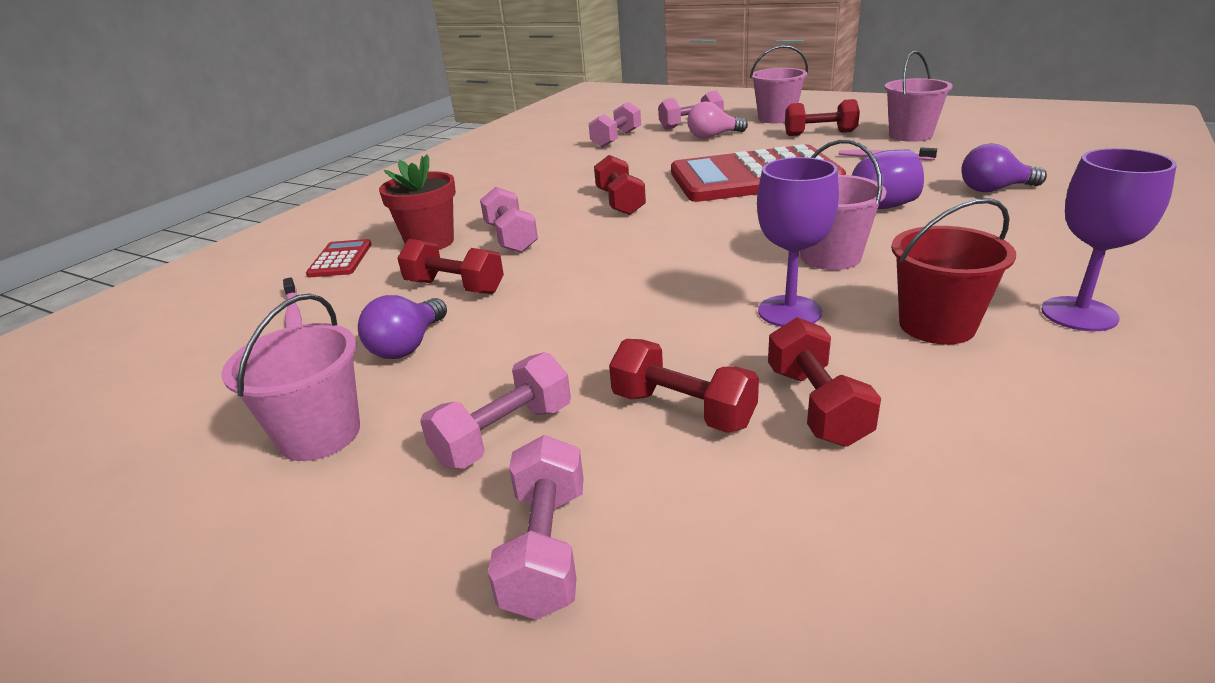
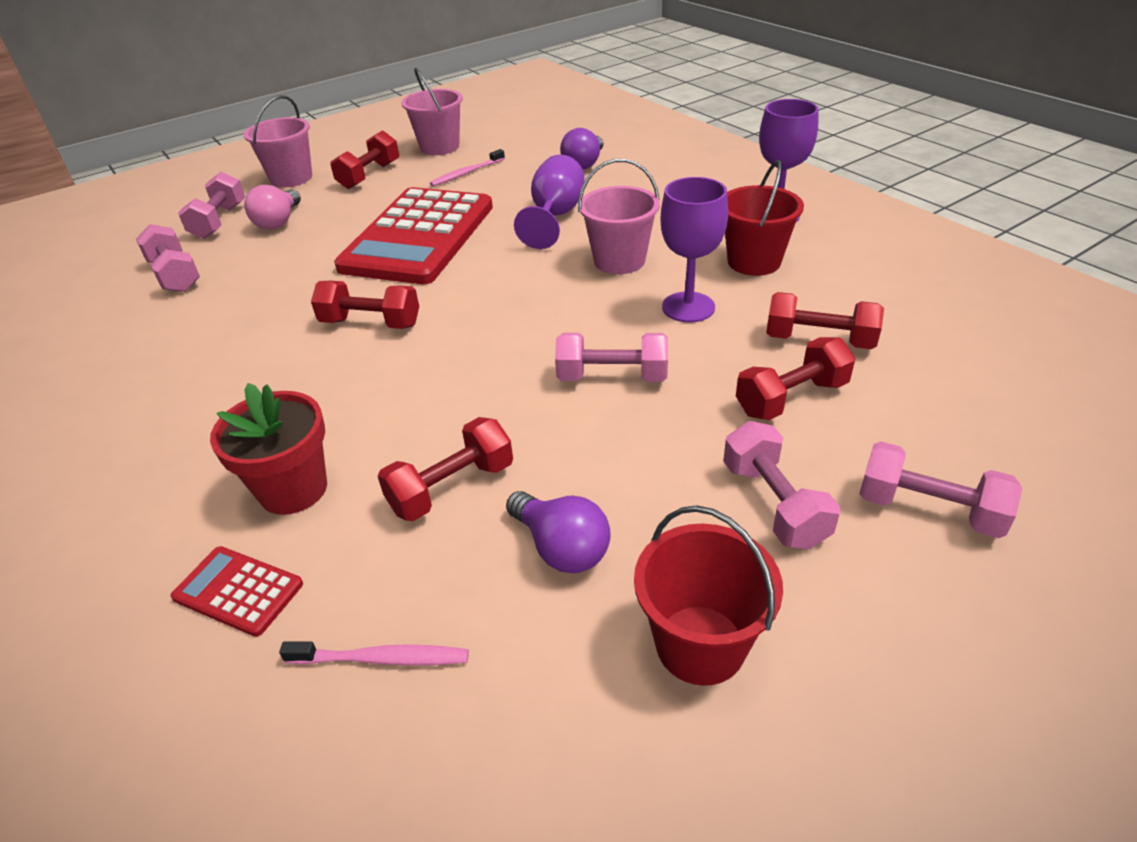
camera: 65 degrees left, 10 degrees up
pink bucket [221,293,360,461] -> red bucket [634,505,783,686]
pink dumbbell [480,187,538,253] -> pink dumbbell moved to [555,333,668,382]

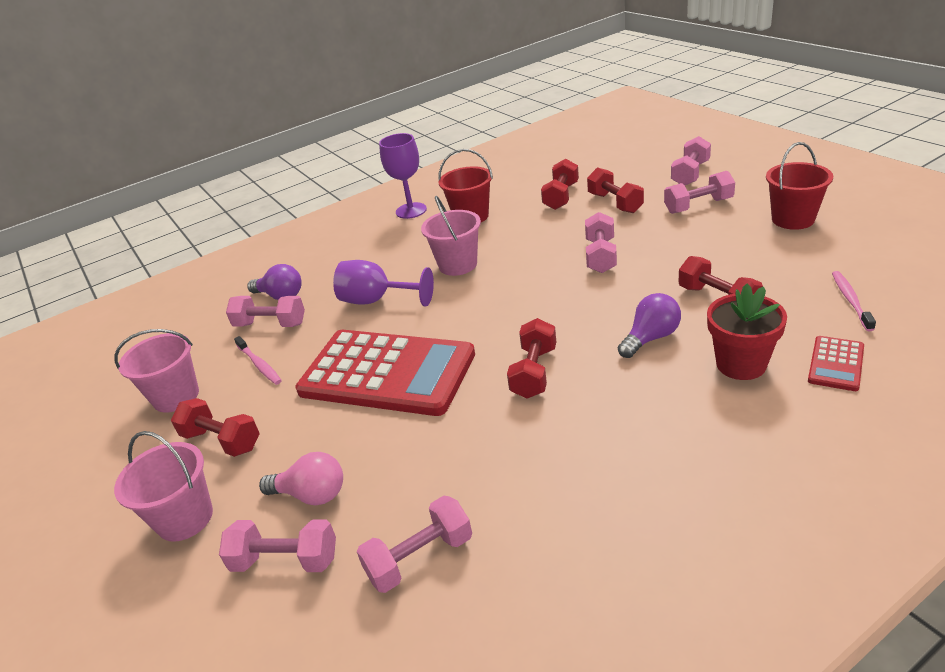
camera: 85 degrees left, 5 degrees down
purple light bulb [506,491,611,573] -> purple light bulb moved to [618,293,681,358]
purple goblet [661,177,728,322] -> none
none -> pink dumbbell [226,296,305,327]

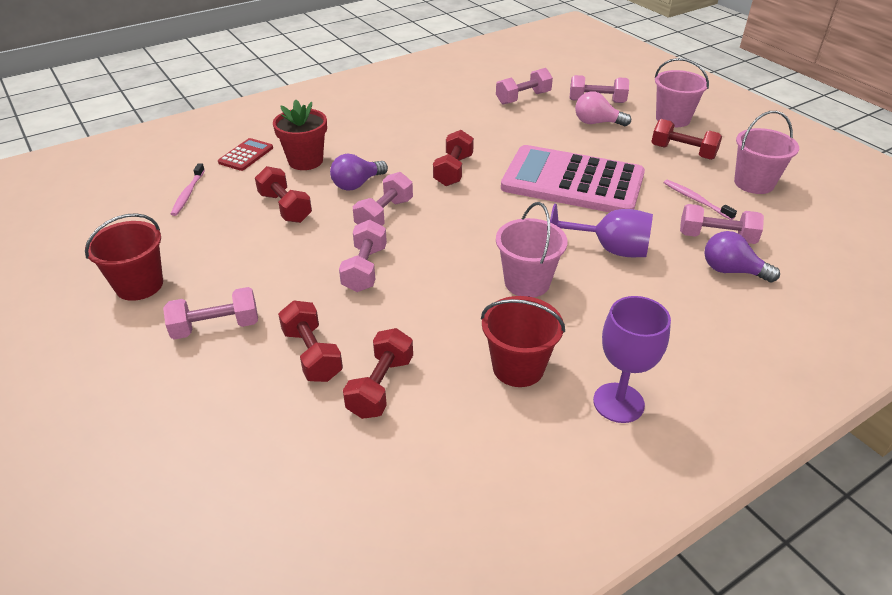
camera: 175 degrees right, 5 degrees up
red calculator [295,330,475,416] -> pink calculator [501,145,645,212]
pink dumbbell [671,136,711,185] -> pink dumbbell moved to [353,172,413,226]

